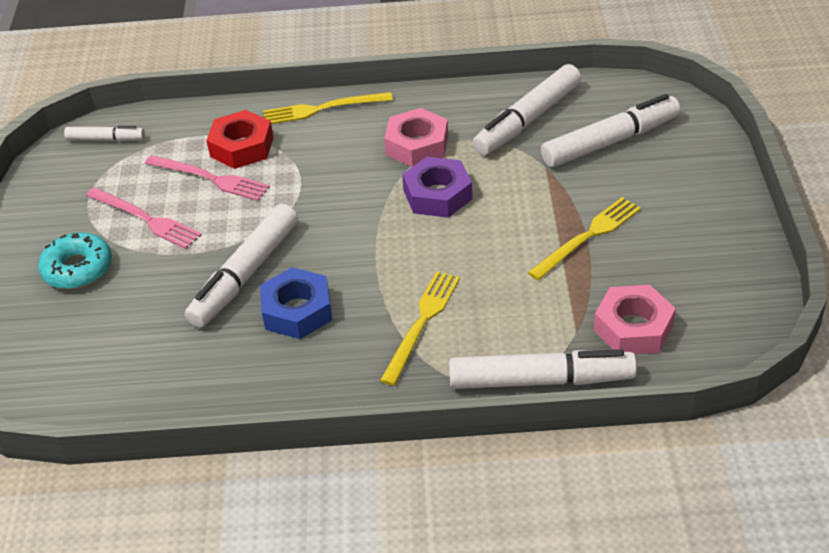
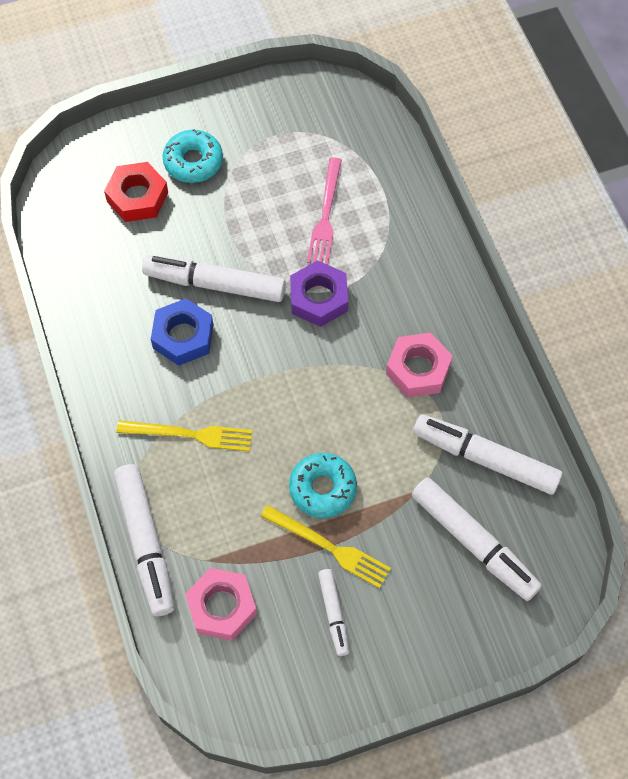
camera: 70 degrees right, 20 degrees up
white marker [64,126,145,141] -> white marker moved to [318,569,349,656]
pink fork [86,187,202,249] -> none
red nut [206,110,274,169] -> red nut moved to [104,162,168,222]
yellow fork [263,92,393,124] -> none
purple nut [402,157,472,218] -> purple nut moved to [290,260,348,327]
none -> turquoise donut [289,453,357,518]

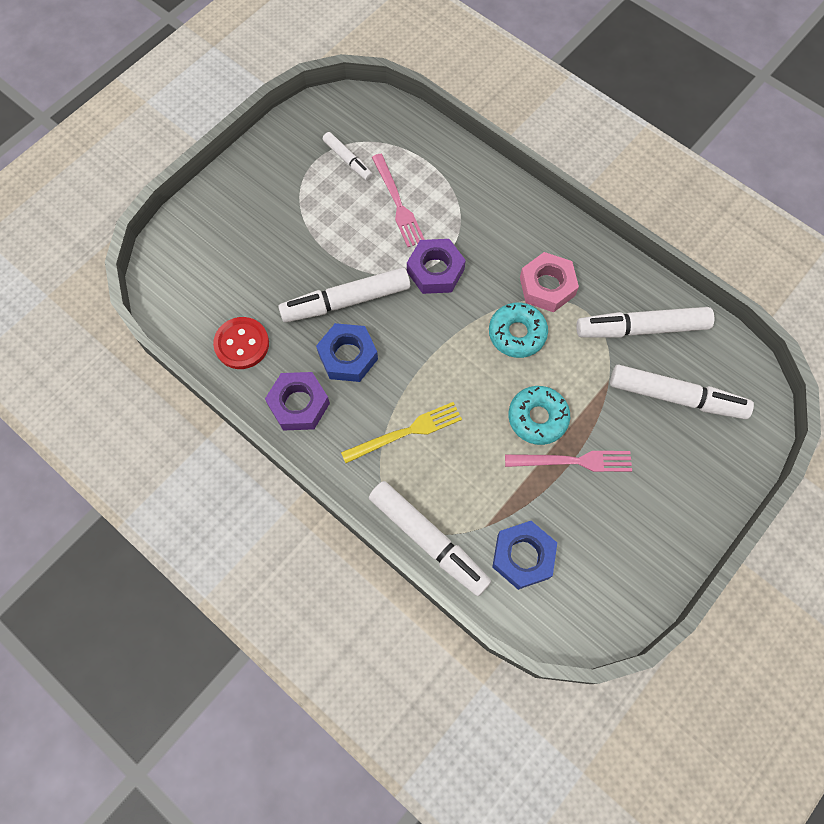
camera: 30 degrees left, 5 degrees up
red nut [104,162,168,222] -> none
turquoise donut [163,129,223,183] -> turquoise donut moved to [489,302,548,358]
pink nut [185,568,257,641] -> blue nut [492,521,557,590]
yellow fork [261,505,391,588] -> pink fork [505,451,632,472]
white marker [318,569,349,656] -> white marker moved to [323,132,373,181]
none -> red button [213,317,269,369]
none -> purple nut [265,372,330,431]

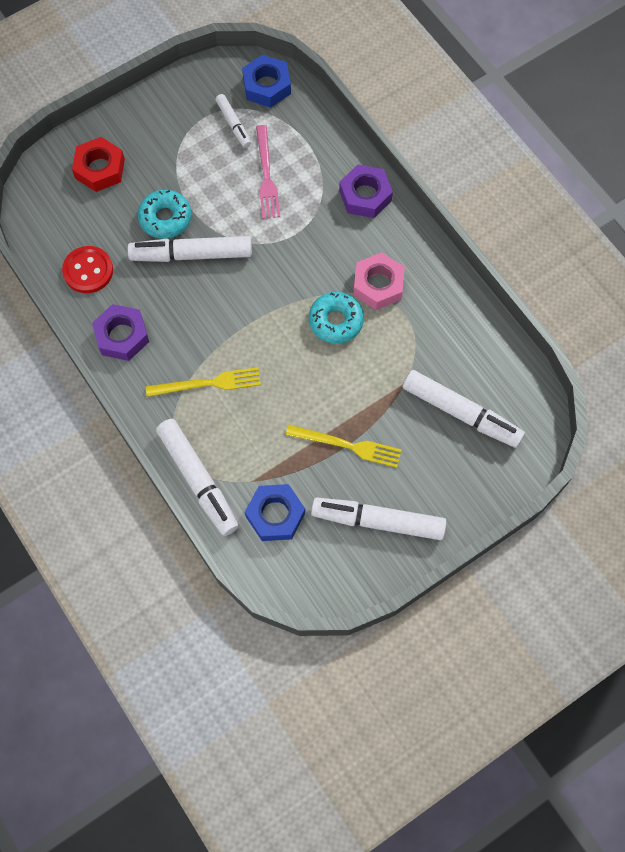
camera: 15 degrees right, 0 degrees up
blue nut [316,323,378,382] -> blue nut moved to [242,55,291,108]
purple nut [407,239,466,294] -> purple nut moved to [339,164,393,218]
pink fork [505,451,632,472] -> yellow fork [286,424,402,468]
turquoise donut [509,386,570,445] -> turquoise donut moved to [138,190,191,239]
white marker [576,307,714,338] -> white marker moved to [311,497,447,540]
none -> red nut [72,137,125,192]

